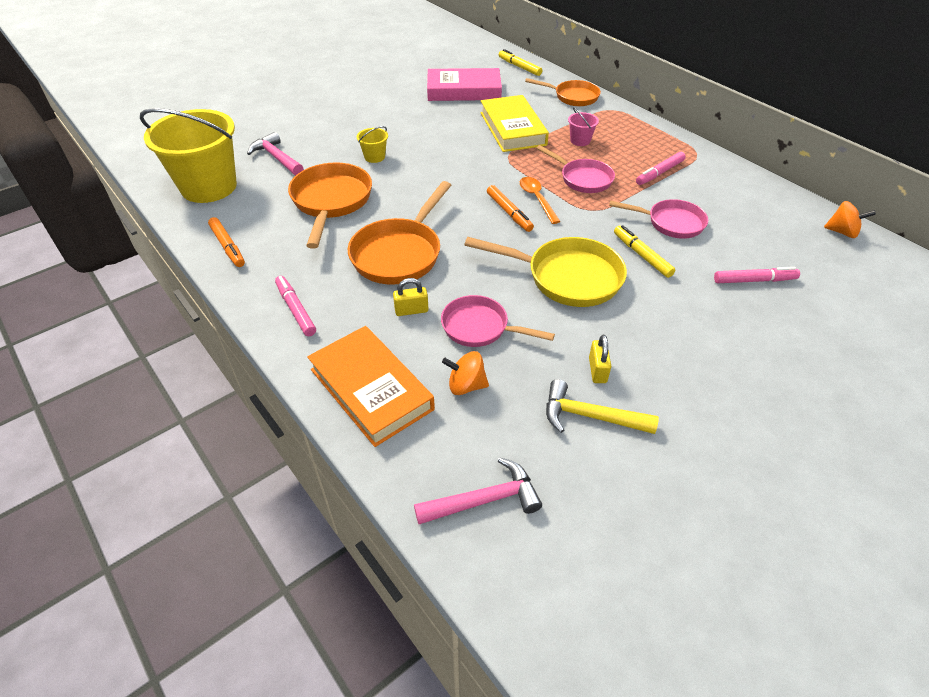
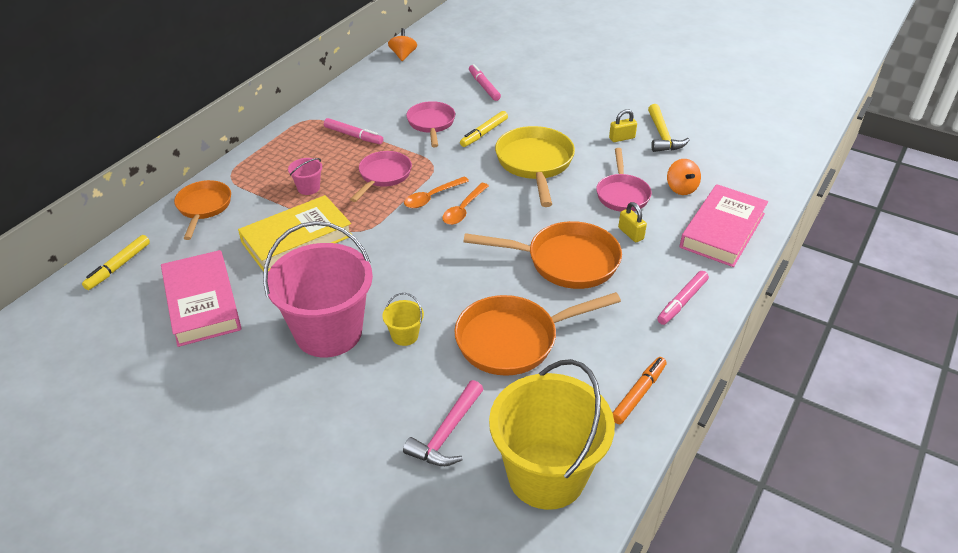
camera: 110 degrees left, 5 degrees down
orange book [307,326,435,447] -> pink book [680,184,768,267]
pink hammer [414,457,542,524] -> none
orange marker [487,185,534,232] -> orange spoon [442,183,489,225]
none -> pink bucket [263,221,373,357]

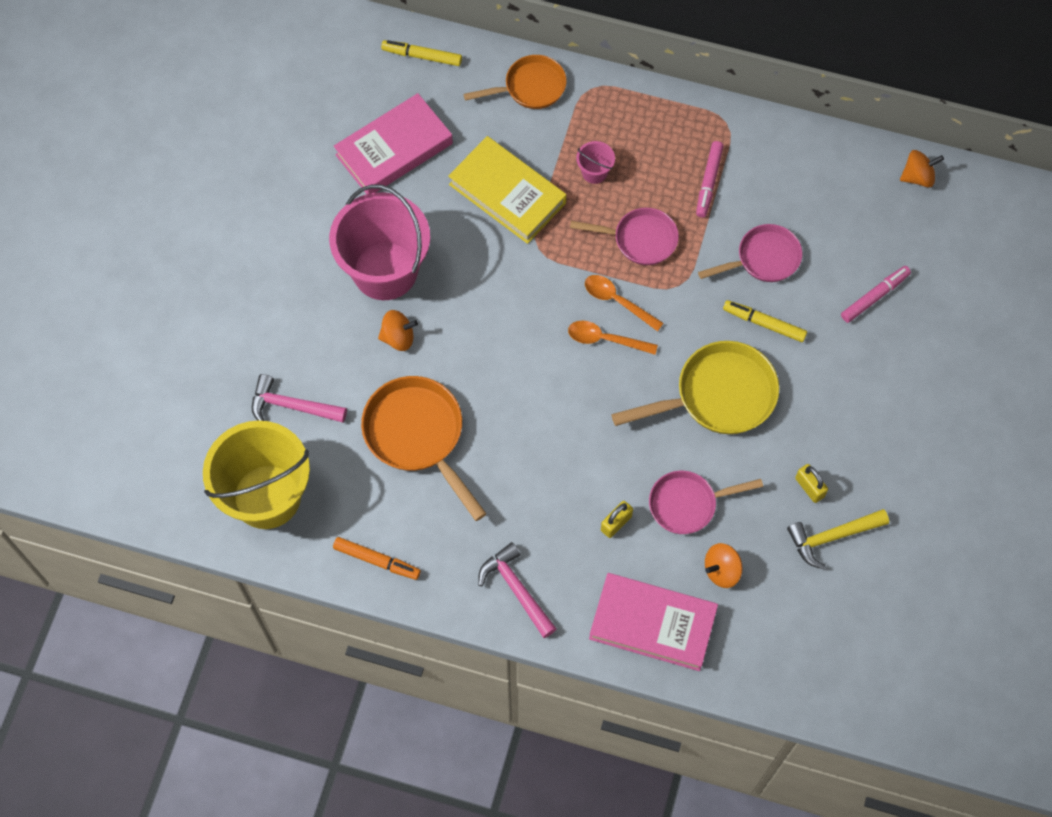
camera: 75 degrees right, 25 degrees up
yellow bucket [382,293,424,346] -> orange spinning top [378,310,418,351]
orange pan [463,221,622,289] -> none
pink marker [657,271,709,325] -> pink hammer [478,542,557,638]

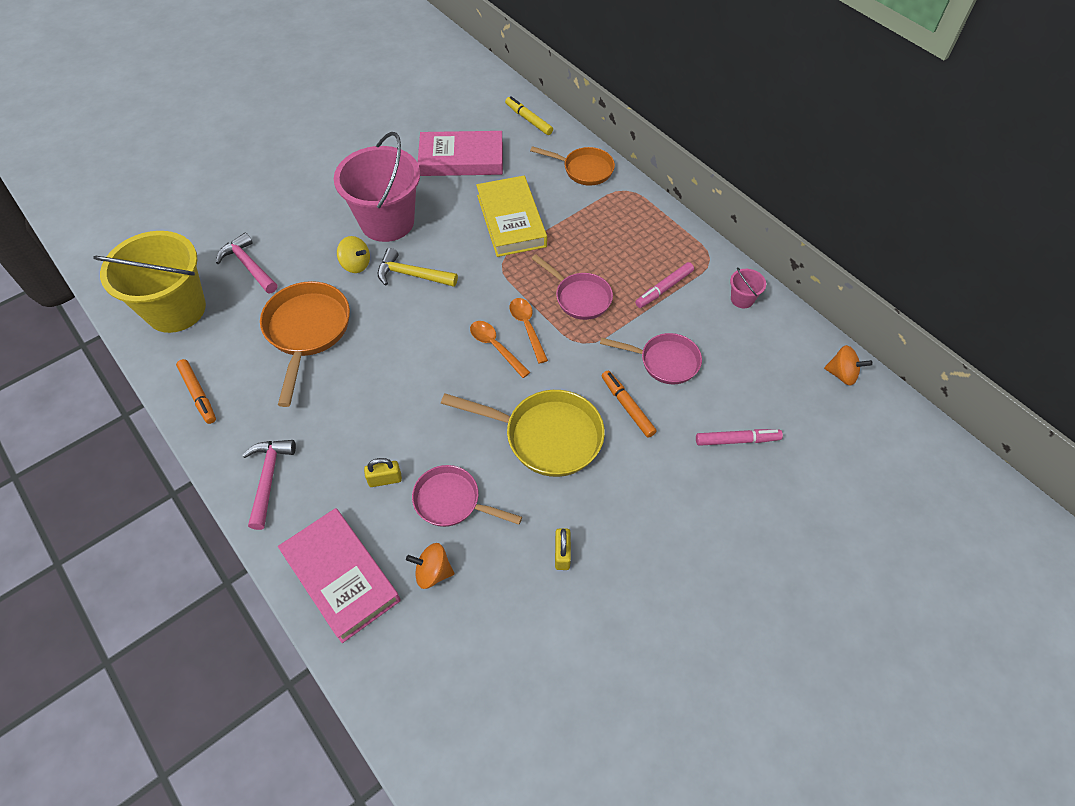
camera: 35 degrees right, 10 degrees down
orange spinning top [378,310,418,351] -> yellow spinning top [337,236,370,273]
pink bucket [576,141,615,184] -> pink bucket moved to [730,267,766,308]
yellow marker [723,300,807,342] -> orange marker [602,371,657,438]
yellow hammer [787,509,889,569] -> yellow hammer moved to [378,248,458,287]

